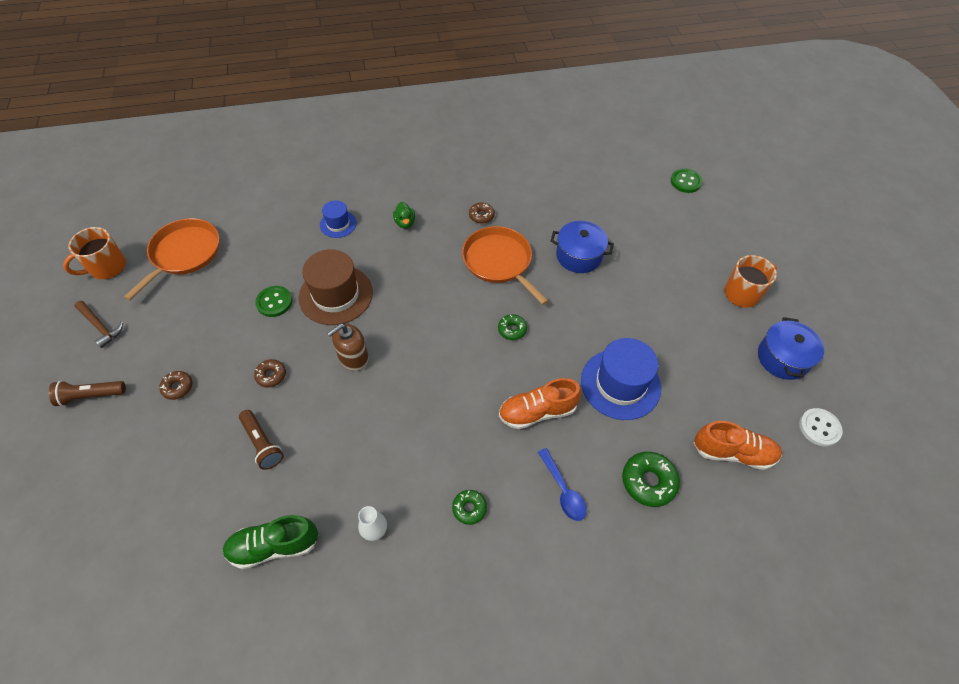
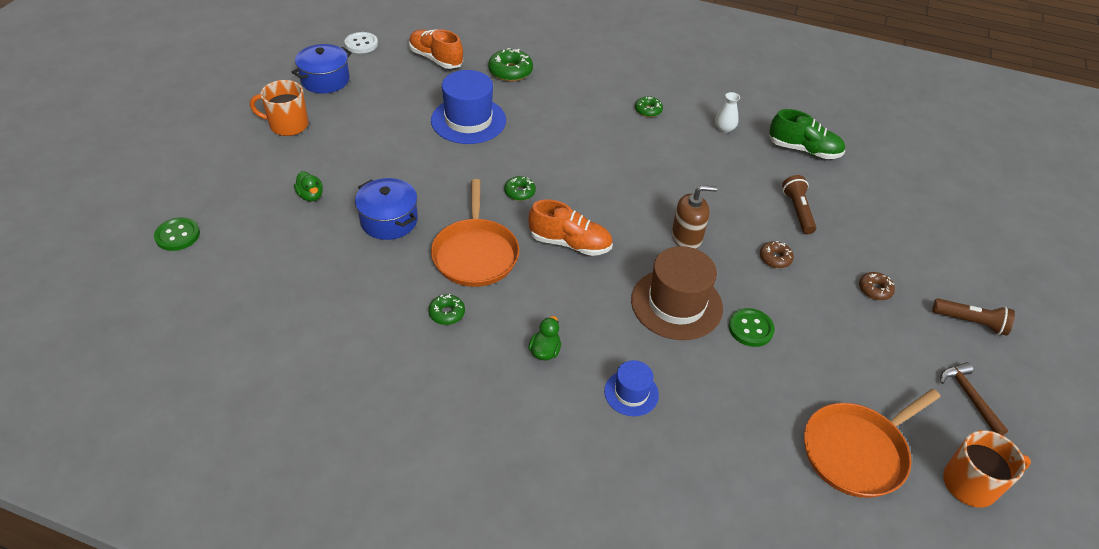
camera: 150 degrees left, 10 degrees down
brown donut [469,202,495,224] -> green donut [428,294,465,325]
orange shoe [499,378,581,429] -> orange shoe moved to [529,200,613,256]
blue spoon [538,448,587,521] -> none
none -> green duck [294,171,323,202]

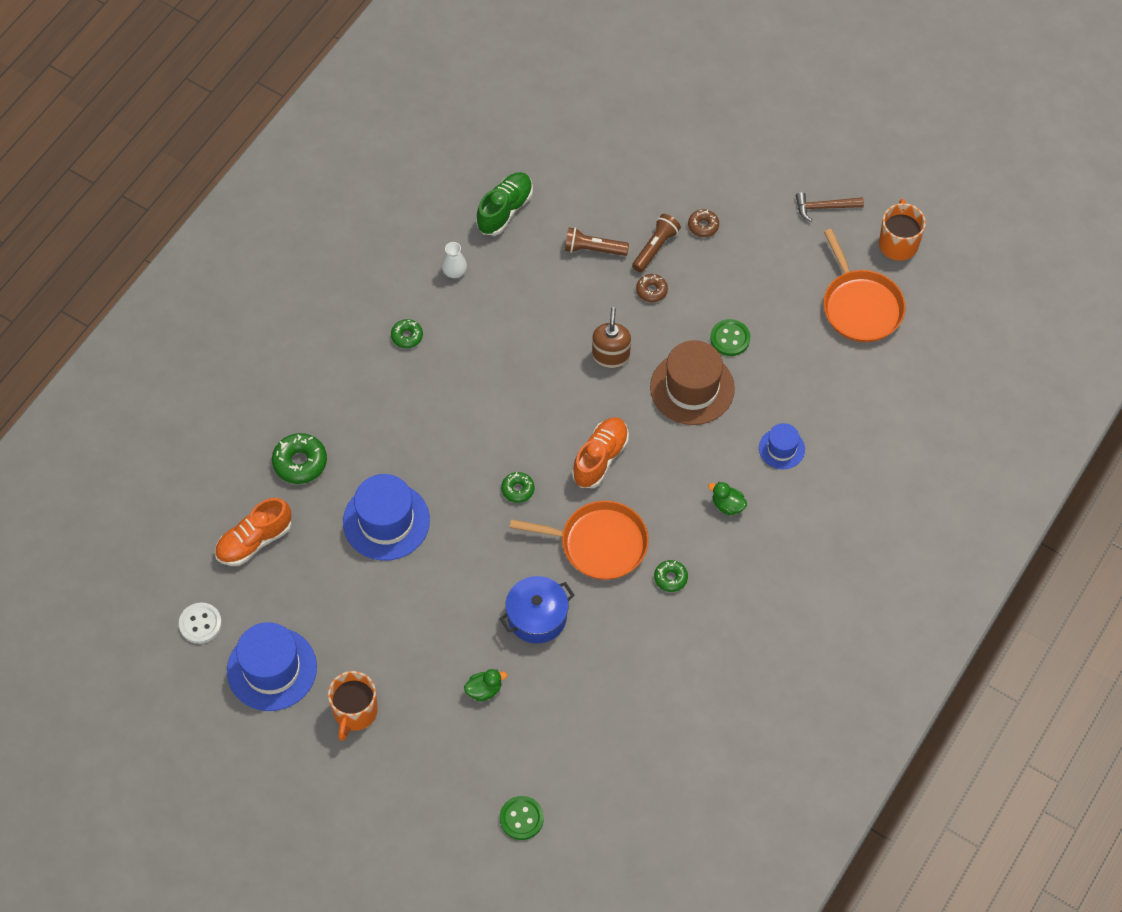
camera: 75 degrees left, 15 degrees up
blue pot [292,44,352,94] -> blue hat [227,622,317,711]
brown flashlight [932,298,1015,336] -> brown flashlight moved to [632,214,681,272]

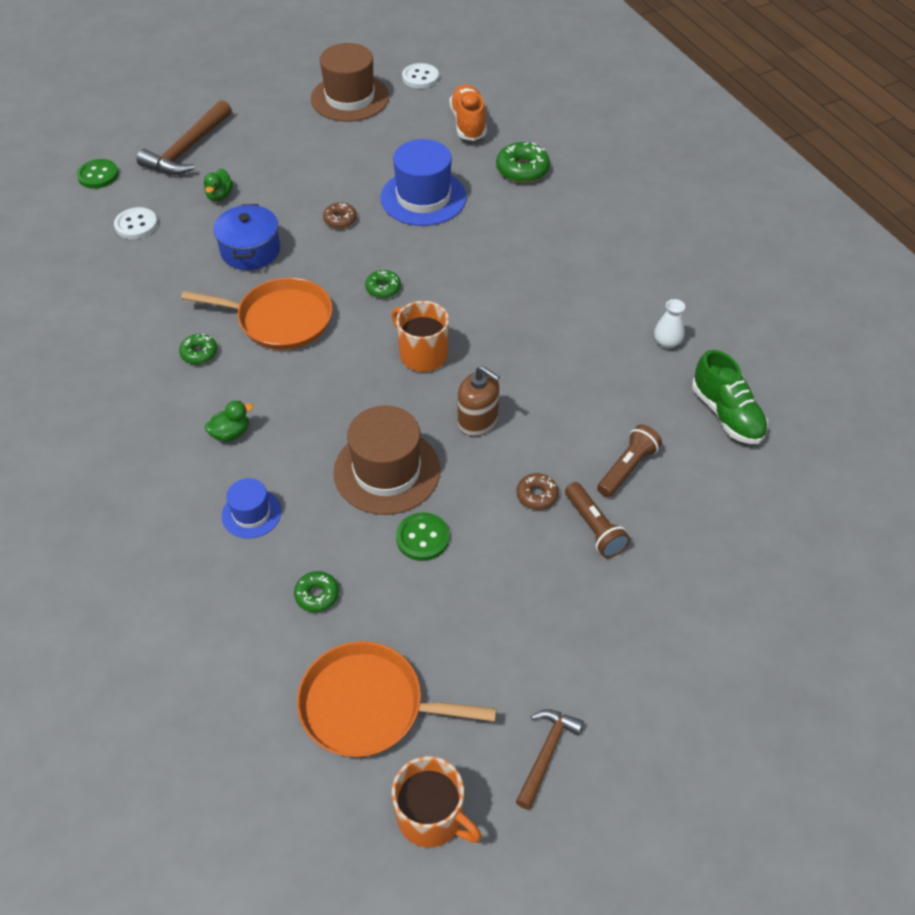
camera: 120 degrees right, 10 degrees down
blue hat [227,622,317,711] -> brown hat [311,43,389,122]
orange mug [328,671,378,741] -> orange mug moved to [392,301,449,372]
green donut [391,319,423,348] -> green donut moved to [294,571,339,612]
orange pan [510,501,649,580] -> orange pan turned 120 degrees counterclockwise [181,278,333,350]
orange shoe [572,417,629,488] -> none
brown donut [688,209,719,237] -> brown donut moved to [323,202,357,229]
none -> white button [114,207,158,239]
none -> brown hammer [136,100,232,175]

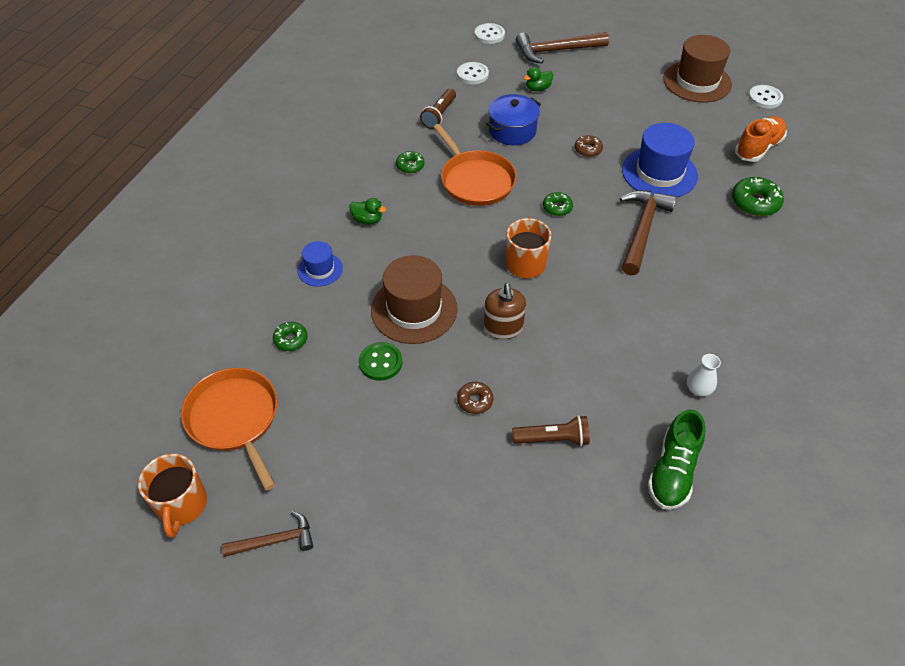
camera: 50 degrees right, 0 degrees up
green button [76,159,119,189] -> white button [475,23,505,44]
brown flashlight [565,482,630,558] -> brown flashlight moved to [420,89,456,129]
none -> brown hammer [620,190,677,276]

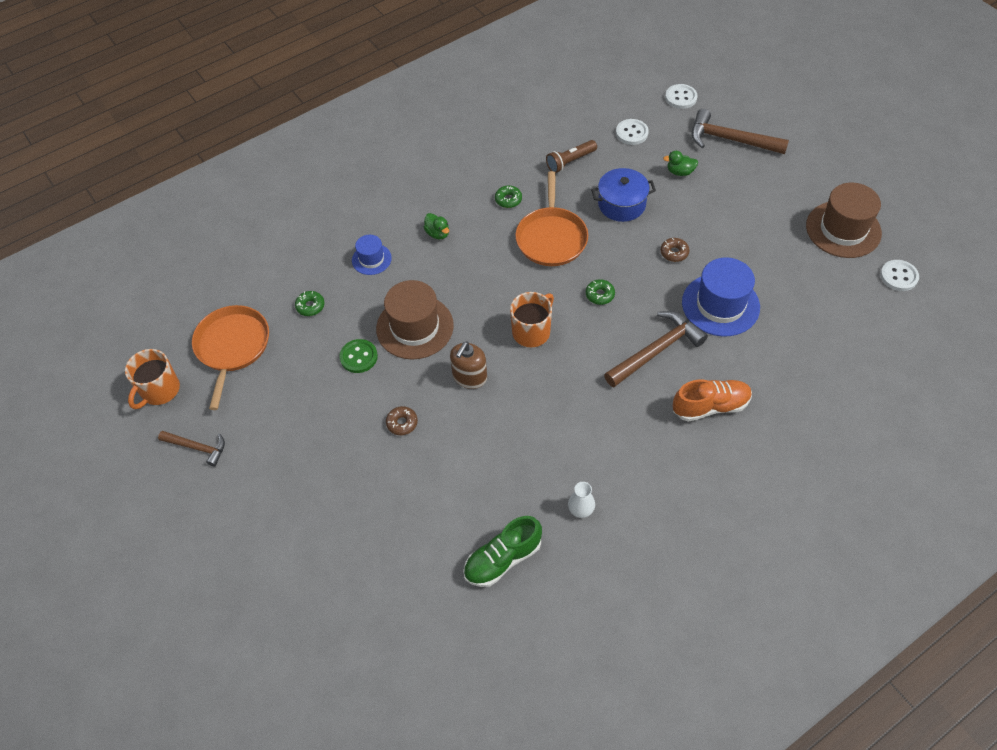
camera: 35 degrees right, 5 degrees up
brown flashlight [512,415,590,446] -> none
green donut [732,177,784,216] -> none
orange shoe [735,116,787,162] -> orange shoe moved to [673,379,752,422]

